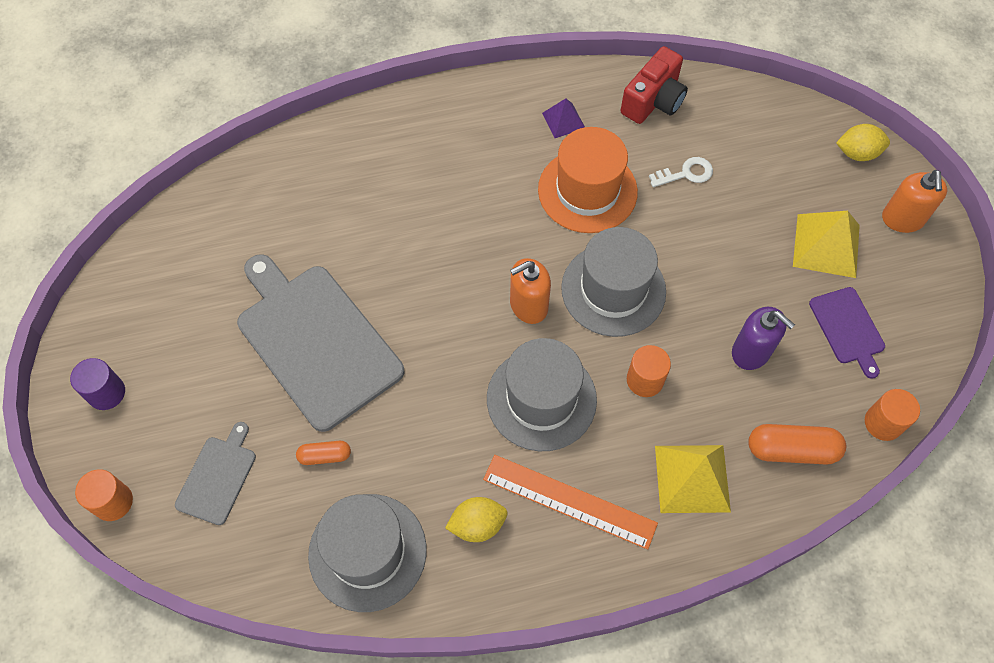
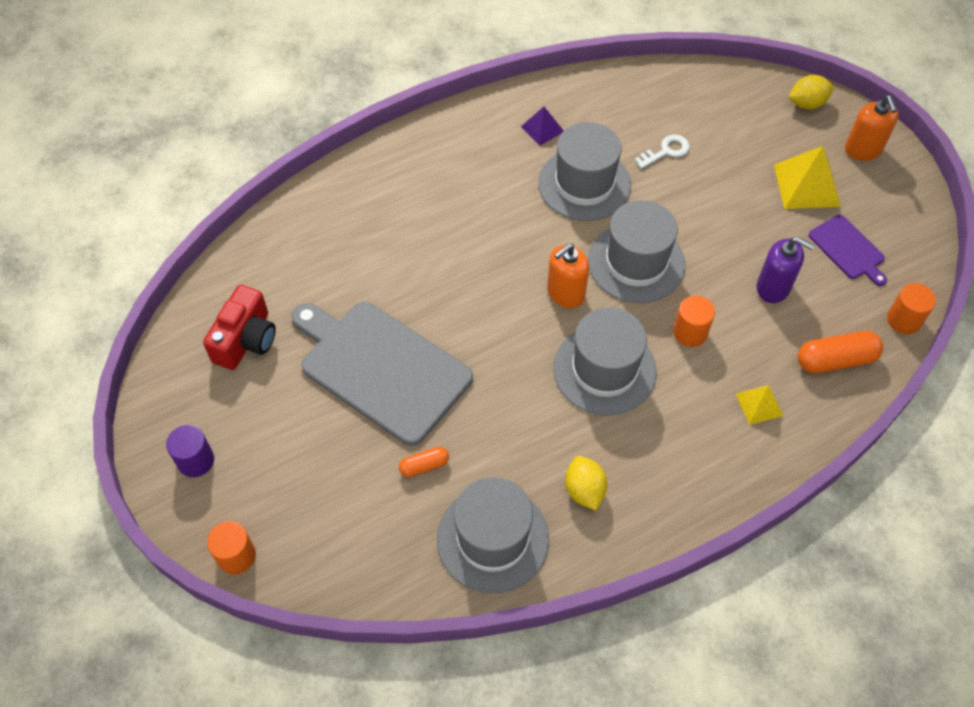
camera: 15 degrees left, 5 degrees down
grey cutting board [175,422,256,525] -> none
yellow lemon [445,497,508,542] -> yellow lemon turned 75 degrees counterclockwise [565,456,607,510]
orange ruler [483,455,658,550] -> none
orange hat [538,127,638,233] -> grey hat [538,122,631,221]
red camera [621,46,688,124] -> red camera moved to [203,285,276,370]
yellow pyramid [655,445,731,513] -> yellow pyramid [736,385,783,425], size x0.57

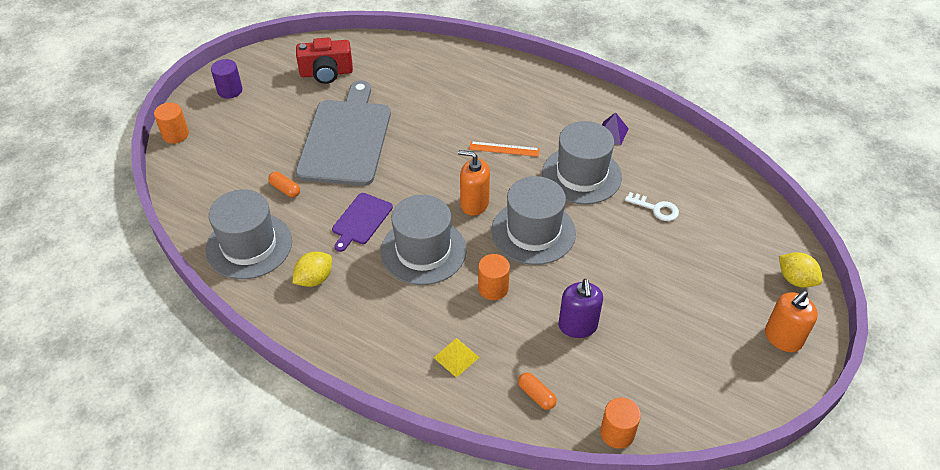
camera: 60 degrees right, 10 degrees down
yellow pyramid [774,146,841,209] -> none
orange capsule [798,331,883,373] -> orange capsule [518,372,557,410], size x0.57
purple cutting board [809,215,887,286] -> purple cutting board moved to [332,193,393,252]
none -> orange ruler [469,141,540,157]

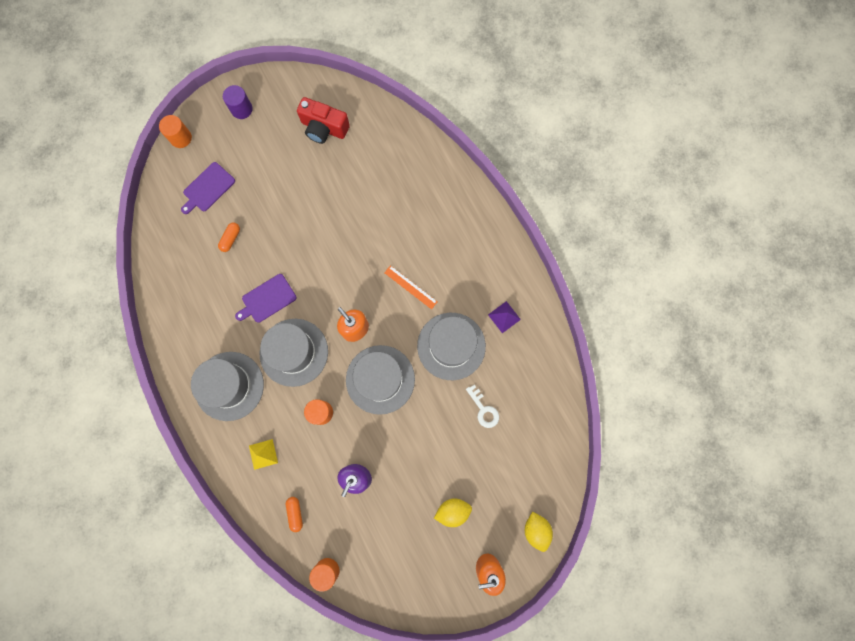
camera: 30 degrees right, 30 degrees up
grey hat [206,189,292,279] -> grey hat moved to [191,352,264,421]
orange capsule [268,172,300,197] -> orange capsule turned 45 degrees clockwise [218,222,240,252]
yellow lemon [293,252,332,287] -> yellow lemon moved to [434,498,472,527]
grey cutting board [295,80,391,186] -> none
none -> purple cutting board [181,162,235,214]

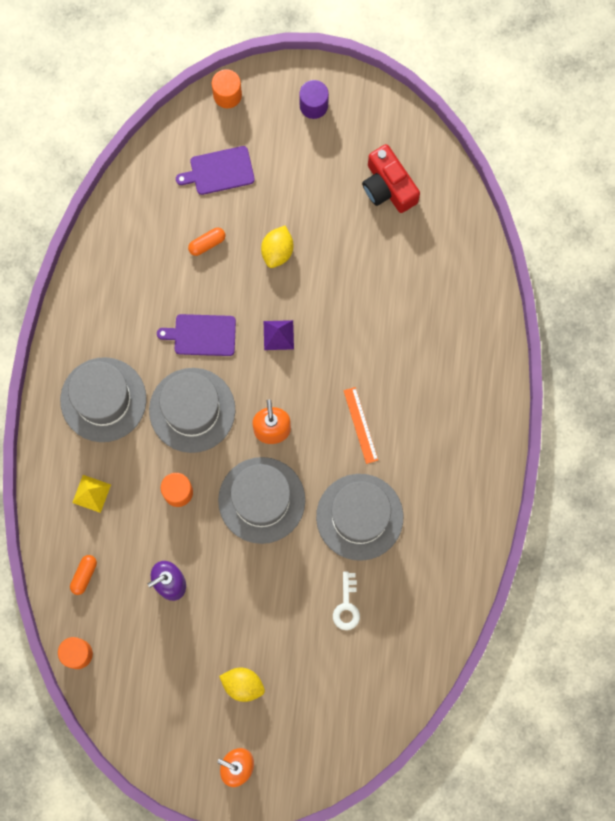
camera: 35 degrees right, 0 degrees up
purple pyramid [488,301,521,333] -> purple pyramid moved to [264,320,294,350]
yellow lemon [525,512,553,552] -> yellow lemon moved to [261,226,293,268]

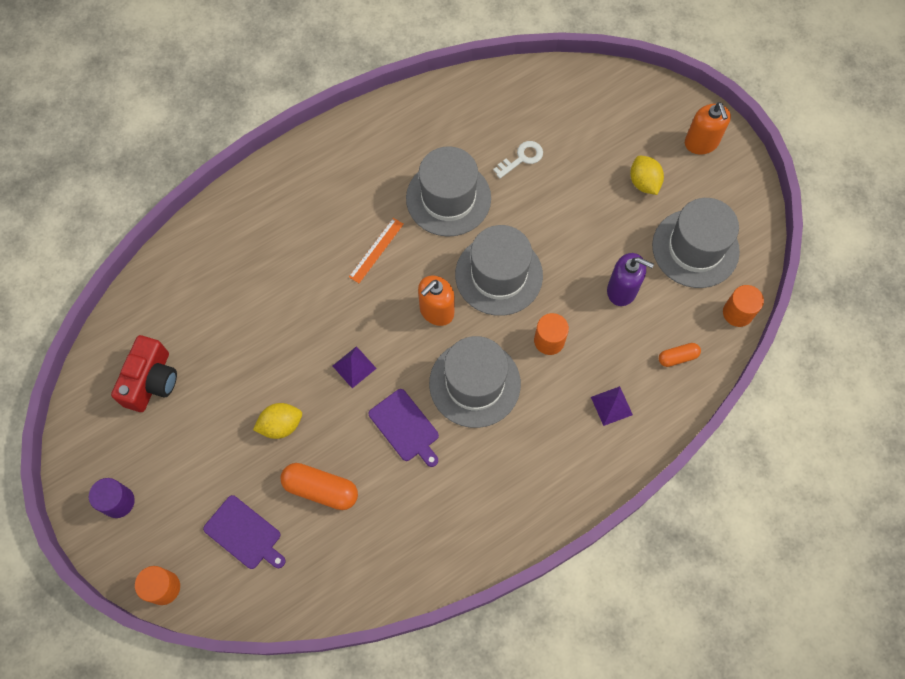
camera: 130 degrees left, 10 degrees down
grey hat [60,357,147,442] -> grey hat moved to [652,198,740,288]
yellow pyramid [72,475,111,513] -> purple pyramid [591,386,633,426]
orange capsule [188,228,225,256] -> orange capsule [281,463,358,510], size x1.75

